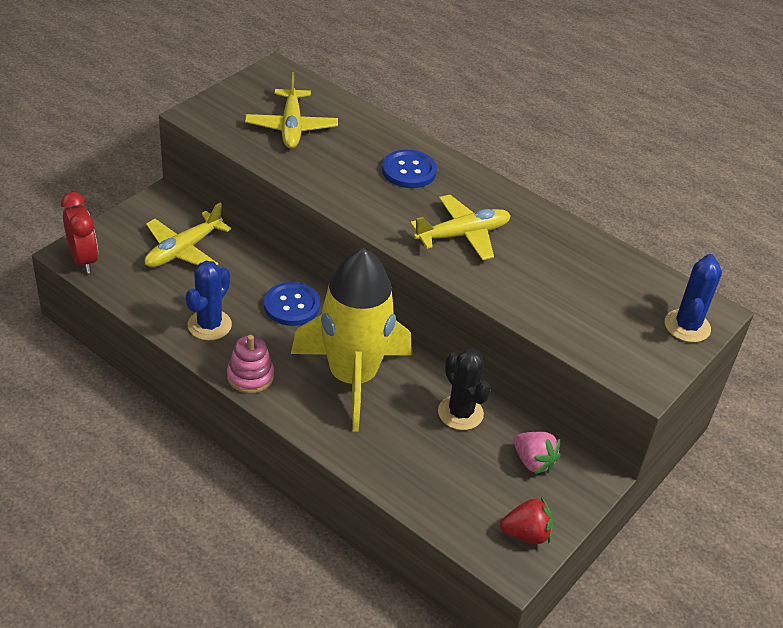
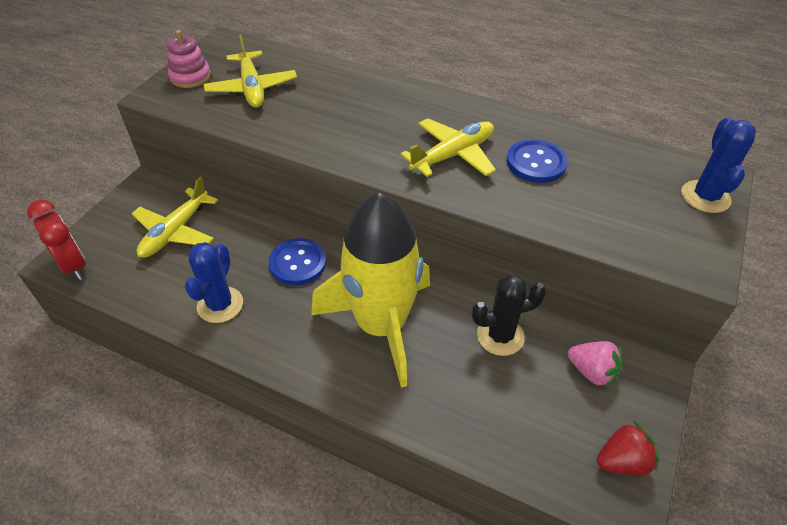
camera: 10 degrees left, 5 degrees up
pink stacking toy [227,335,274,394] -> pink stacking toy moved to [167,30,211,88]
blue button [382,150,437,188] -> blue button moved to [507,139,568,183]
black cactus [438,349,491,430] -> black cactus turned 60 degrees counterclockwise [472,274,547,356]

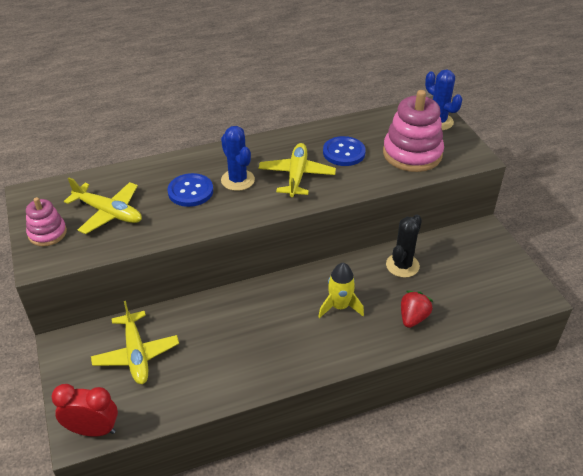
camera: 45 degrees left, 5 degrees down
blue cactus [185,242,243,323] -> blue cactus moved to [221,126,255,191]
blue button [269,238,326,285] -> blue button moved to [167,173,213,207]
yellow rocket [311,193,430,388] -> yellow rocket [318,263,364,318], size x0.47
pink strawberry [568,341,622,389] -> none
red strawberry [597,421,659,475] -> red strawberry moved to [401,291,433,328]
none -> pink stacking toy [383,90,444,172]

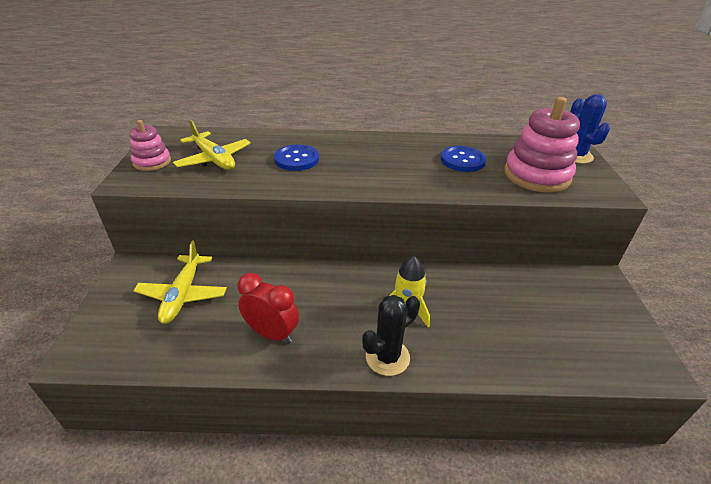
camera: 20 degrees right, 5 degrees down
red clock [51,384,118,437] -> red clock moved to [238,273,299,343]
blue cactus [221,126,255,191] -> none
yellow plane [258,143,336,197] -> none
black cactus [386,215,422,278] -> black cactus moved to [362,295,420,376]
red strawberry [401,291,433,328] -> none

